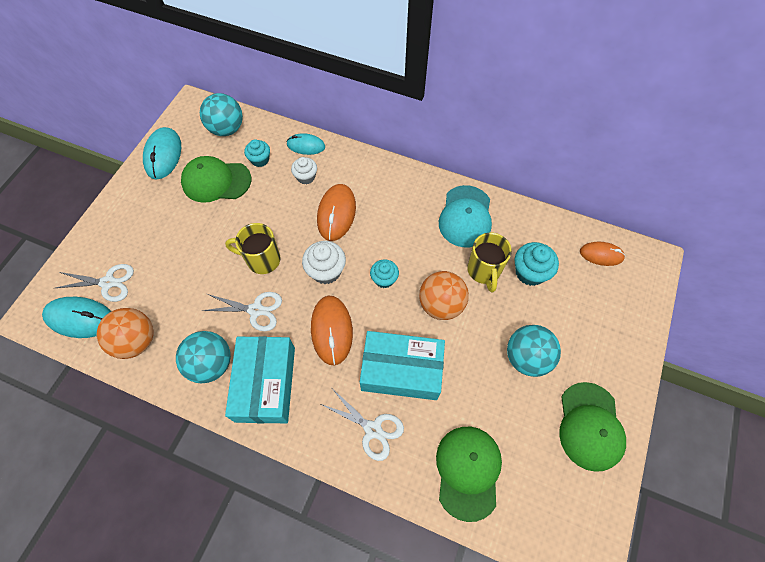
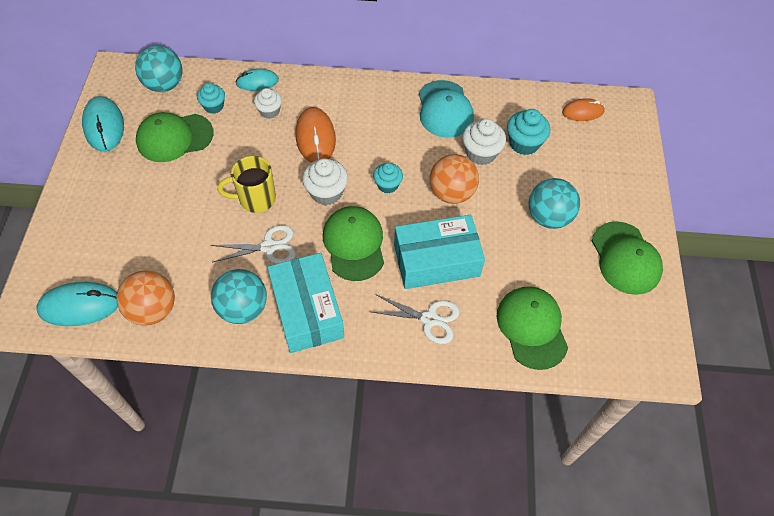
camera: 20 degrees left, 5 degrees down
white scissors [55,264,134,302] -> none
orange mouse [311,296,353,365] -> green cap [323,206,384,281]
yellow mug [467,232,512,292] -> white cupcake [462,119,506,165]

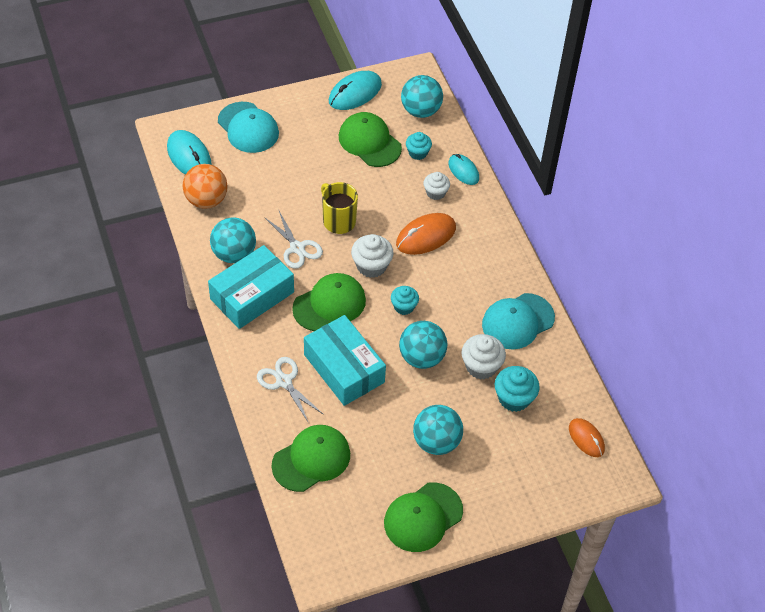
camera: 65 degrees right, 5 degrees down
white scissors [372,294,460,344] -> white scissors turned 150 degrees clockwise [257,357,324,423]
orange ball [430,154,479,204] -> turquoise ball [399,321,447,369]
none -> turquoise cap [218,102,279,153]

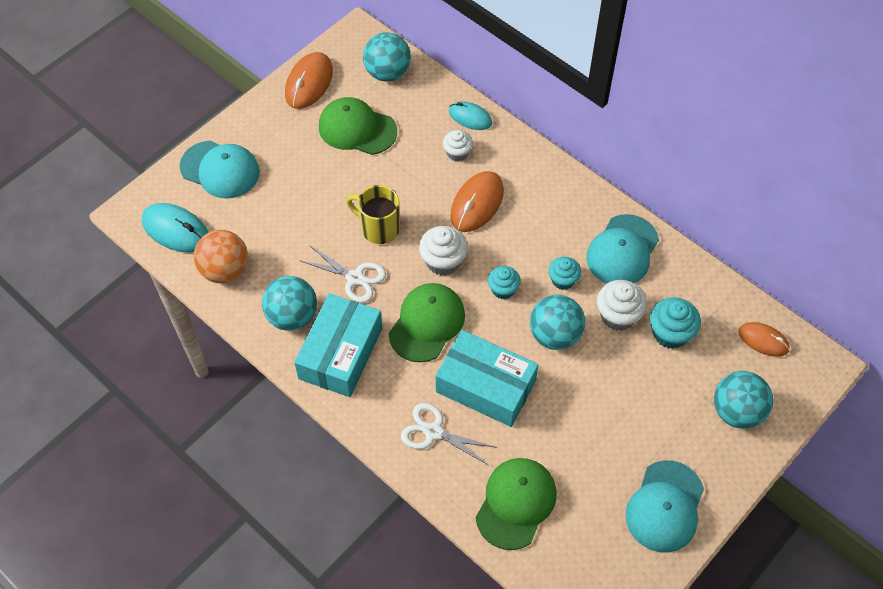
camera: 25 degrees left, 5 degrees up
turquoise mouse [329,71,382,110] -> orange mouse [285,52,333,109]
green cap [384,482,463,552] -> turquoise cap [626,460,704,552]
turquoise cupcake [406,132,432,160] -> turquoise cupcake moved to [548,257,581,290]
turquoise ball [413,405,463,455] -> turquoise ball moved to [714,371,773,429]

